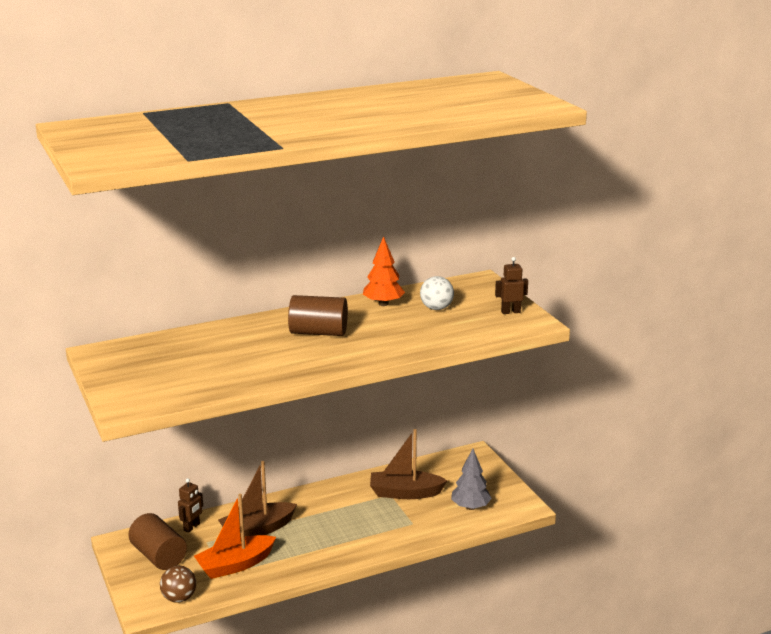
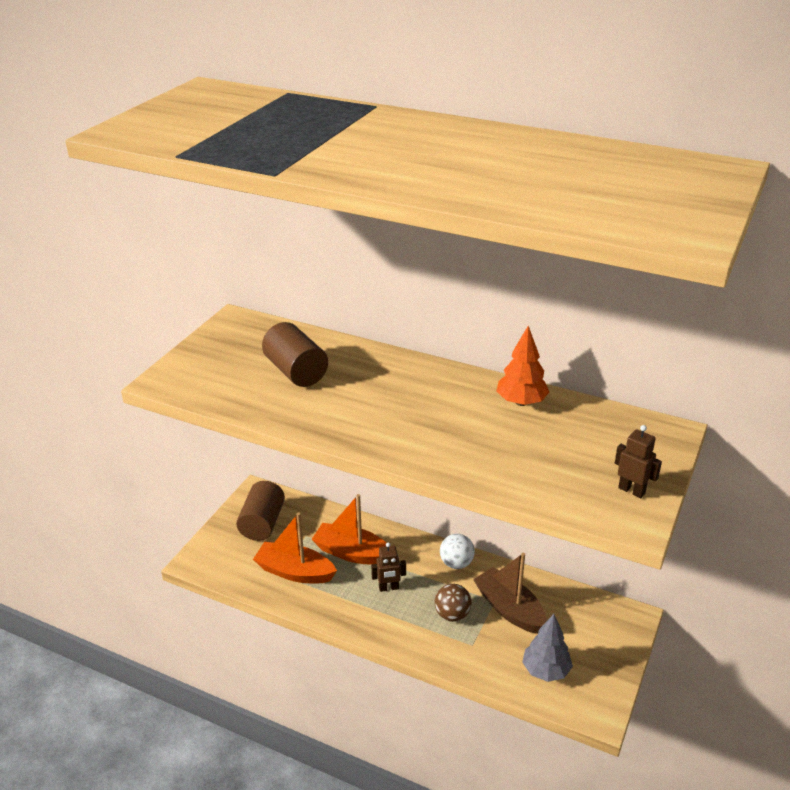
camera: 50 degrees right, 10 degrees up
brown ball [160,566,196,603] -> brown ball moved to [435,584,472,622]
brown robot [178,478,203,533] -> brown robot moved to [371,542,406,592]
brown boat [218,461,297,537] -> orange boat [311,494,387,565]
brown cylinder [288,295,348,336] -> brown cylinder moved to [262,322,328,387]
white ball [420,276,454,310] -> white ball moved to [440,534,475,569]

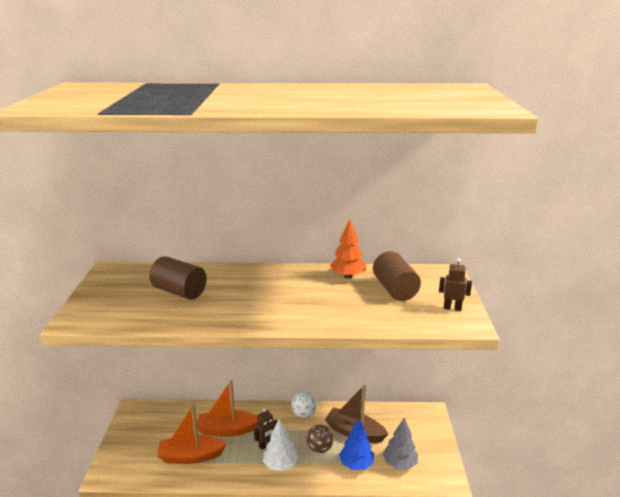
camera: 25 degrees left, 10 degrees down
brown cylinder [236,481,285,541] -> brown cylinder moved to [373,251,421,301]
none -> white tree [263,419,298,471]
none -> blue tree [339,419,374,470]

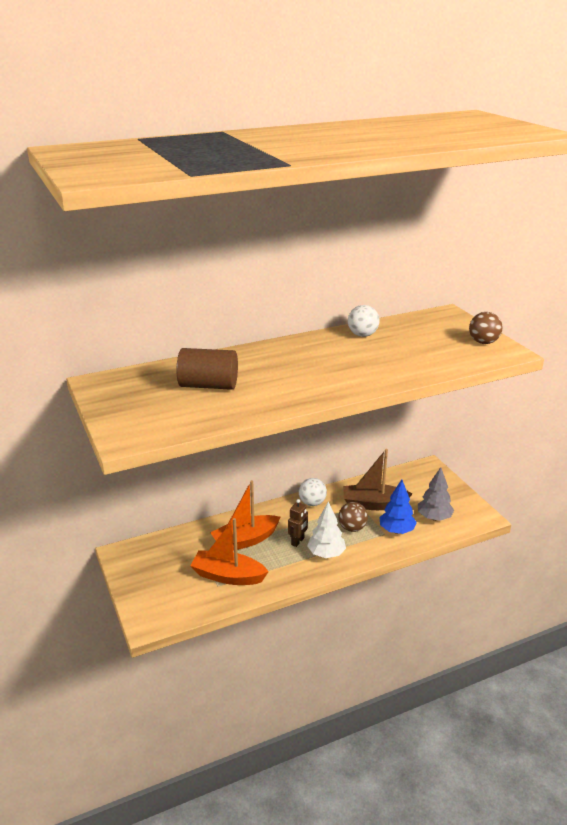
camera: 25 degrees left, 5 degrees up
orange boat [157,405,226,464] -> orange boat turned 45 degrees clockwise [190,518,269,585]
orange tree [330,220,366,279] -> white ball [348,305,379,337]
brown cylinder [373,251,421,301] -> none
brown robot [439,258,472,311] -> brown ball [469,312,503,344]

